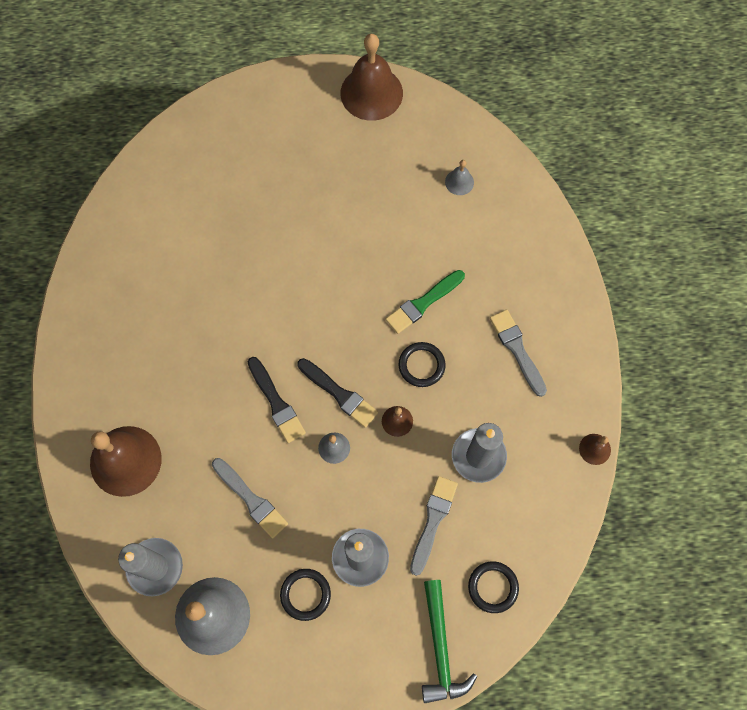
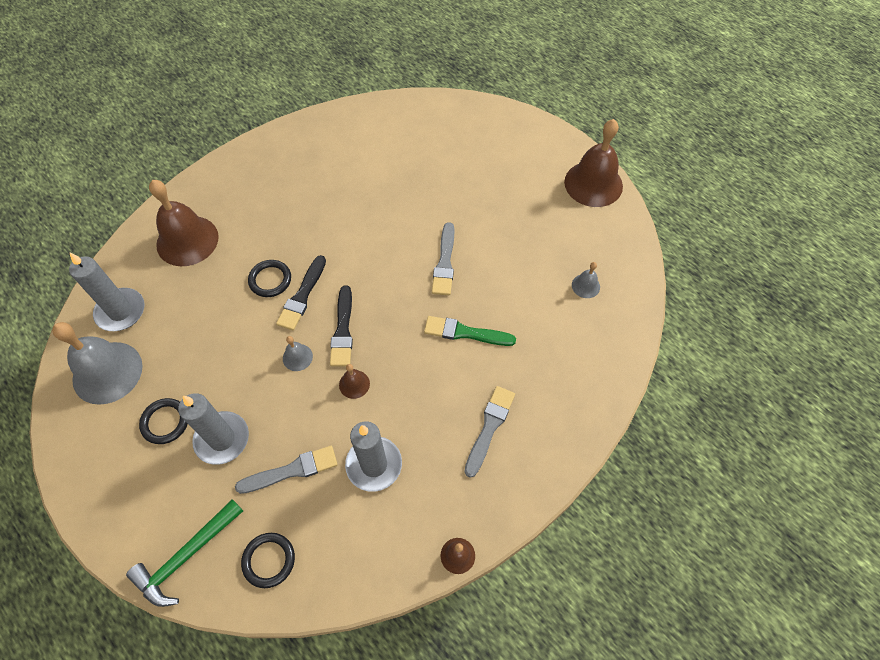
camera: 50 degrees right, 10 degrees down
grey brush [212,458,288,538] -> grey brush moved to [432,222,454,295]
black ring [399,342,446,387] -> black ring moved to [248,260,291,297]

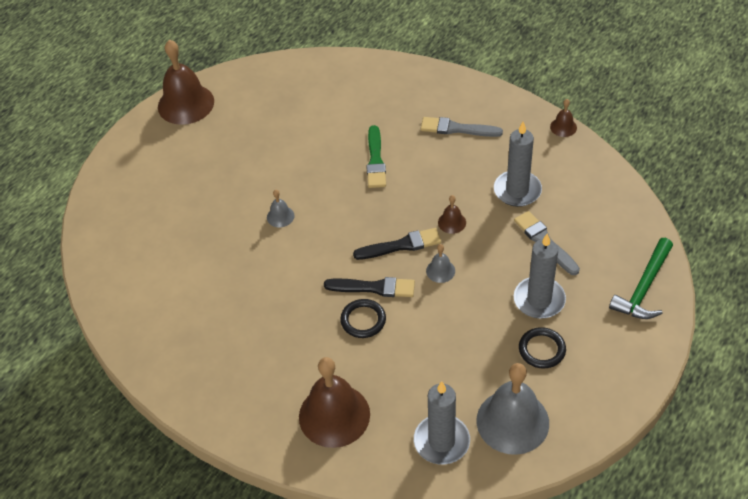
camera: 100 degrees left, 10 degrees down
green hammer [126,499,243,607] -> green hammer turned 90 degrees clockwise [609,238,673,319]
black ring [241,533,295,588] -> none
grey brush [432,222,454,295] -> none
grey bell [572,262,600,298] -> grey bell moved to [267,190,295,228]

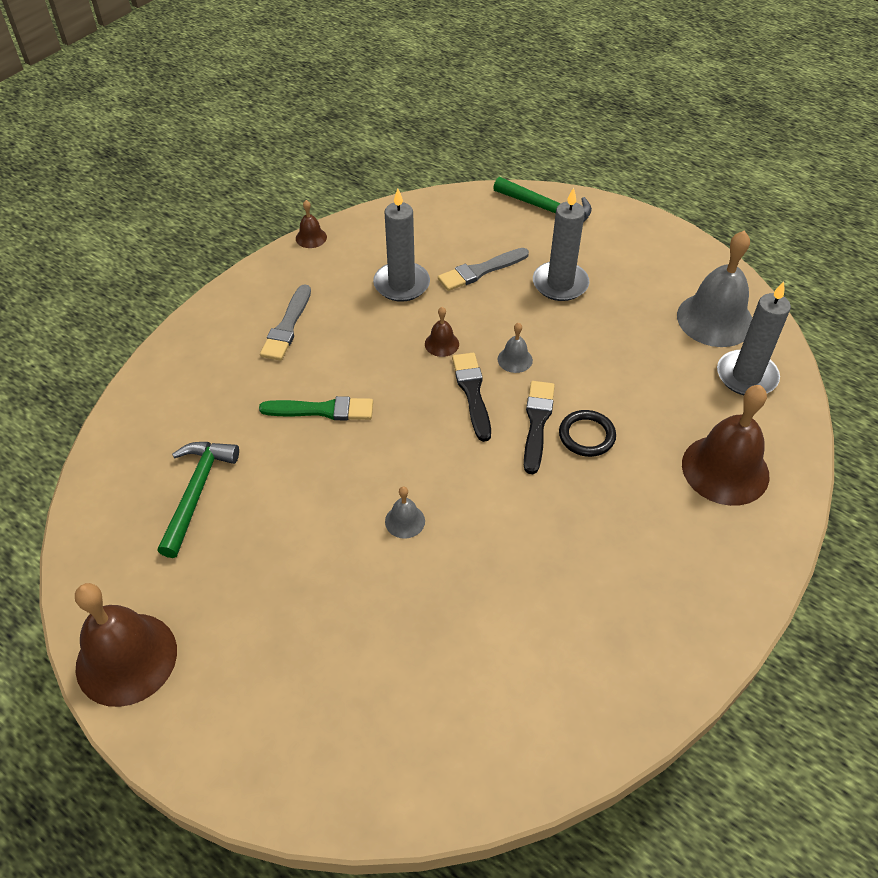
camera: 90 degrees left, 0 degrees up
black ring [519,327,566,369] -> none
none -> green hammer [157,442,239,558]

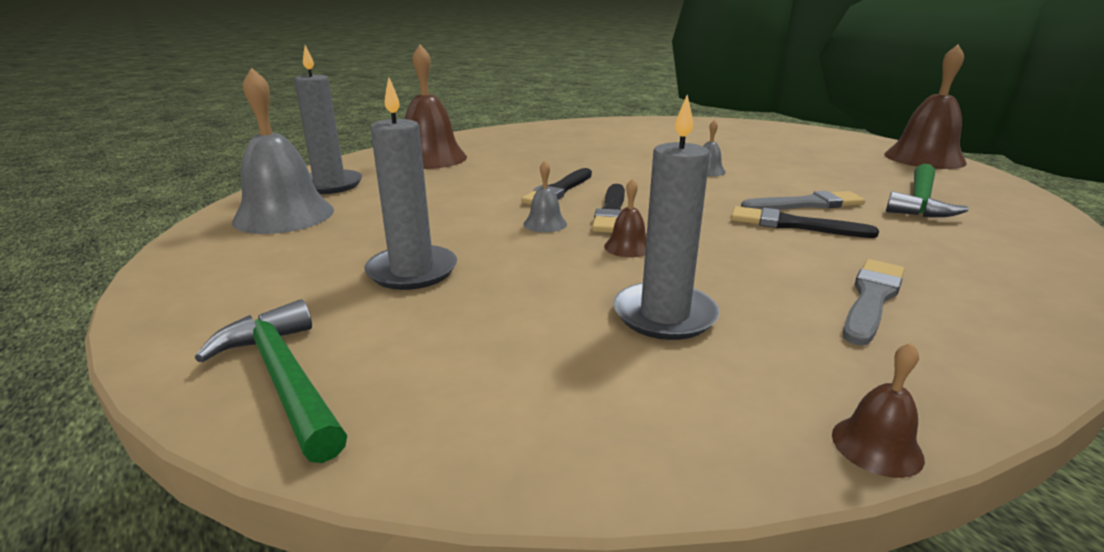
camera: 160 degrees left, 25 degrees down
green brush [259,396,373,420] -> black brush [731,206,879,238]
grey brush [438,248,529,291] -> grey brush moved to [741,191,865,210]
black ring [559,410,616,457] -> none

